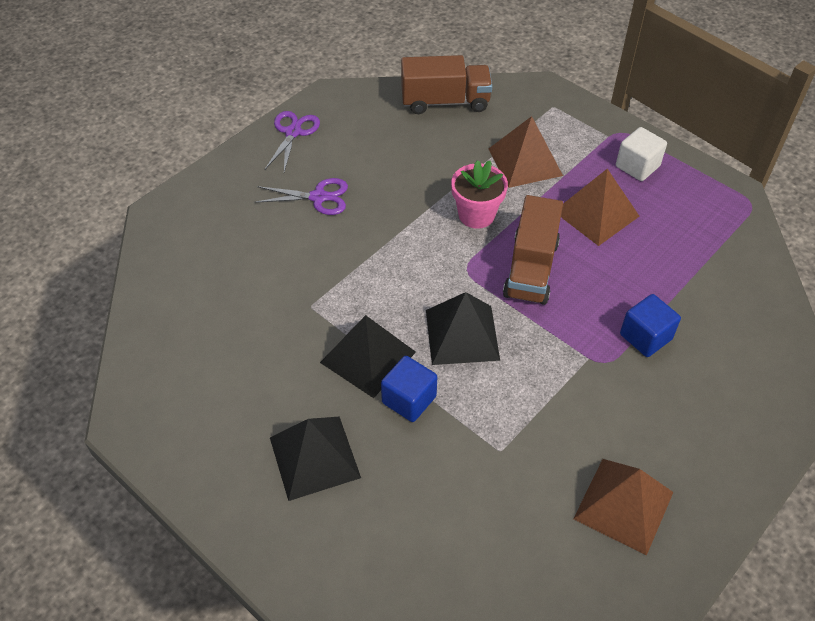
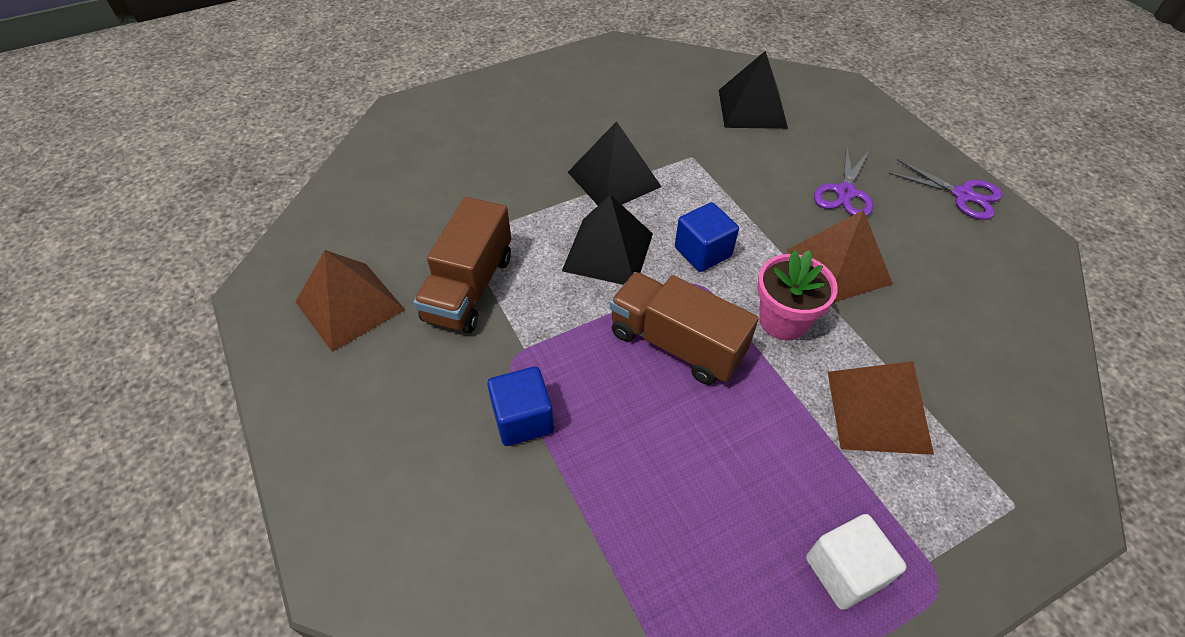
camera: 110 degrees right, 0 degrees up
black pyramid [270,417,361,501] -> black pyramid moved to [719,51,788,129]
blue cube [381,356,437,422] -> blue cube moved to [675,202,739,272]
brown truck [401,55,492,114] -> brown truck moved to [414,197,511,333]
brown pyramid [561,169,639,246] -> brown pyramid moved to [786,210,893,303]

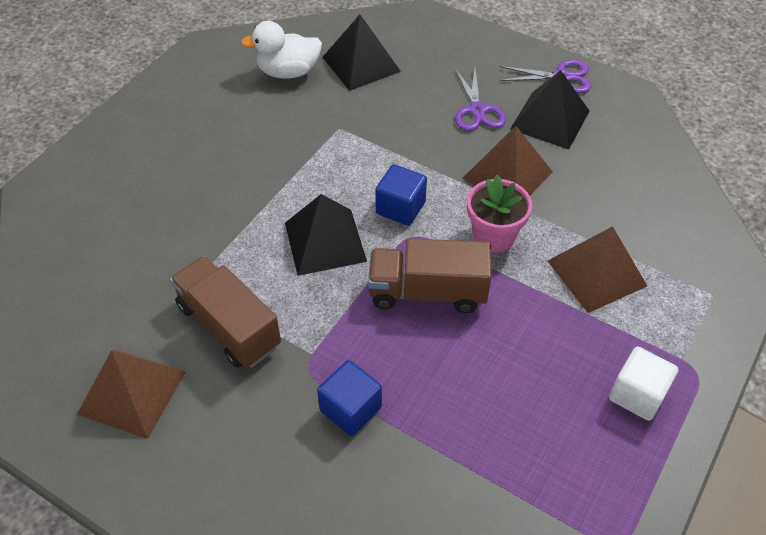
camera: 30 degrees left, 0 degrees up
brown truck [414,197,511,333] -> brown truck turned 150 degrees clockwise [170,256,281,368]
black pyramid [568,121,662,205] -> black pyramid moved to [510,70,589,150]
none -> white duck [241,21,322,79]

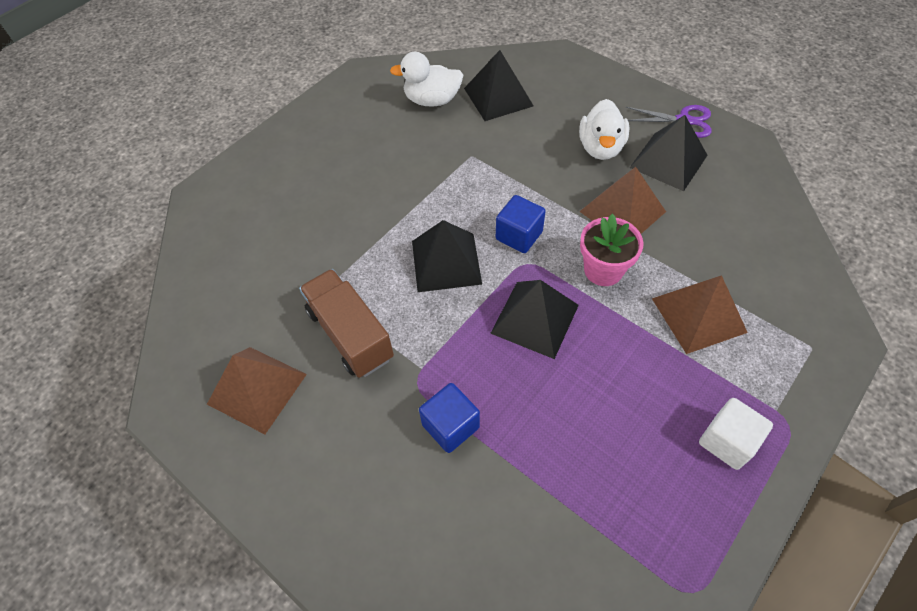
camera: 10 degrees right, 5 degrees up
brown truck [368,238,492,313] -> black pyramid [490,280,579,359]
purple scissors [455,69,506,131] -> white duck [579,99,629,160]

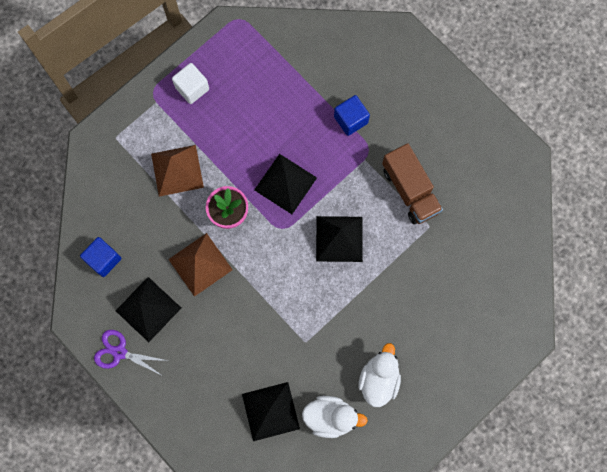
camera: 175 degrees left, 20 degrees up
brown pyramid [207,347,307,434] -> none
blue cube [496,195,546,253] -> blue cube moved to [80,237,121,277]
white duck [579,99,629,160] -> white duck moved to [358,343,401,407]

